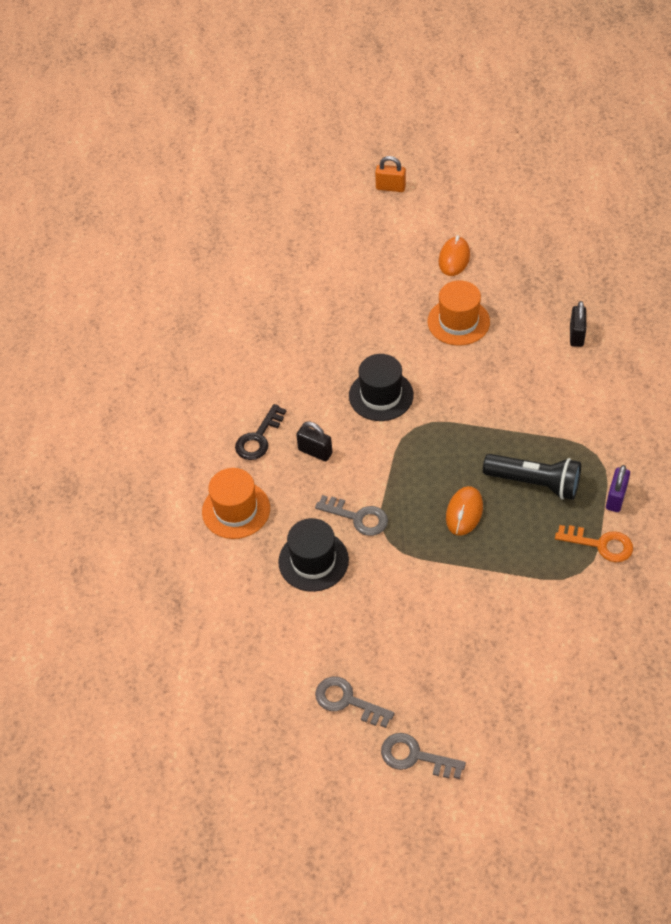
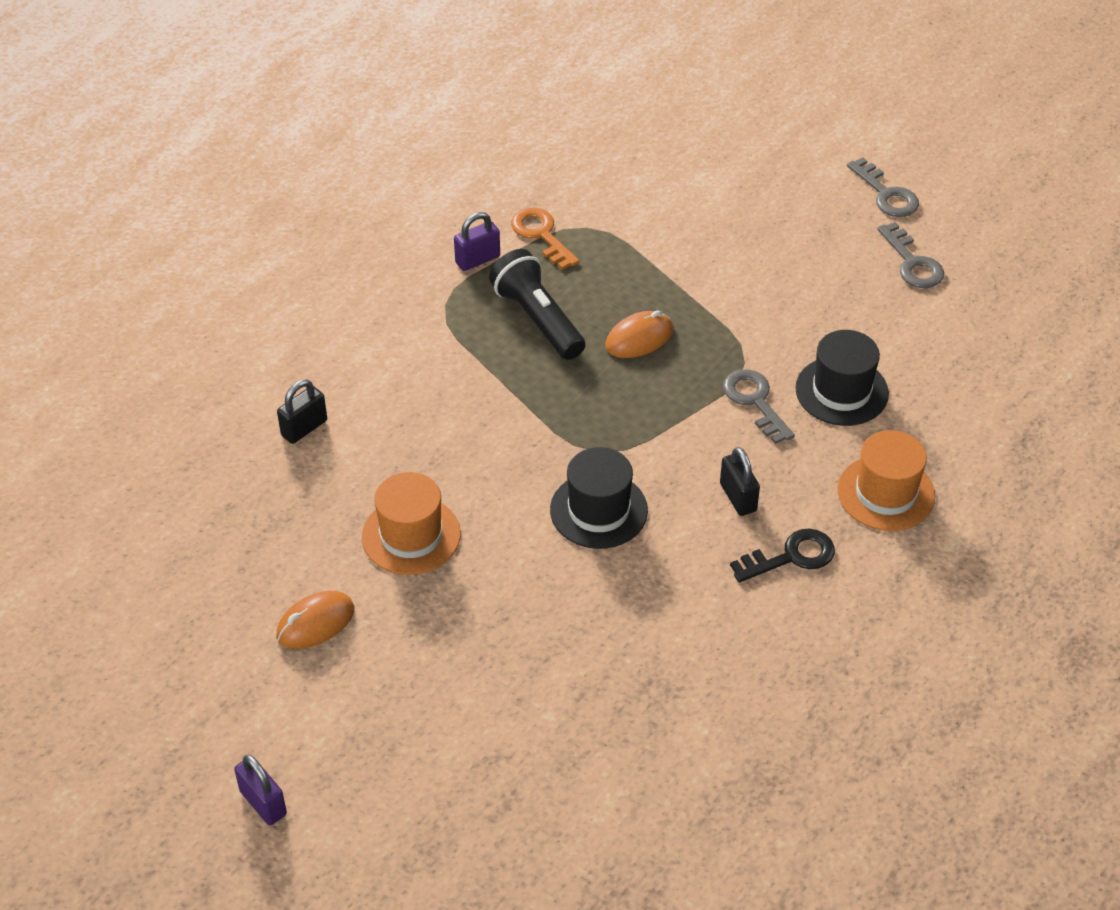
camera: 145 degrees left, 5 degrees down
orange padlock [375,156,406,192] -> purple padlock [234,755,287,825]

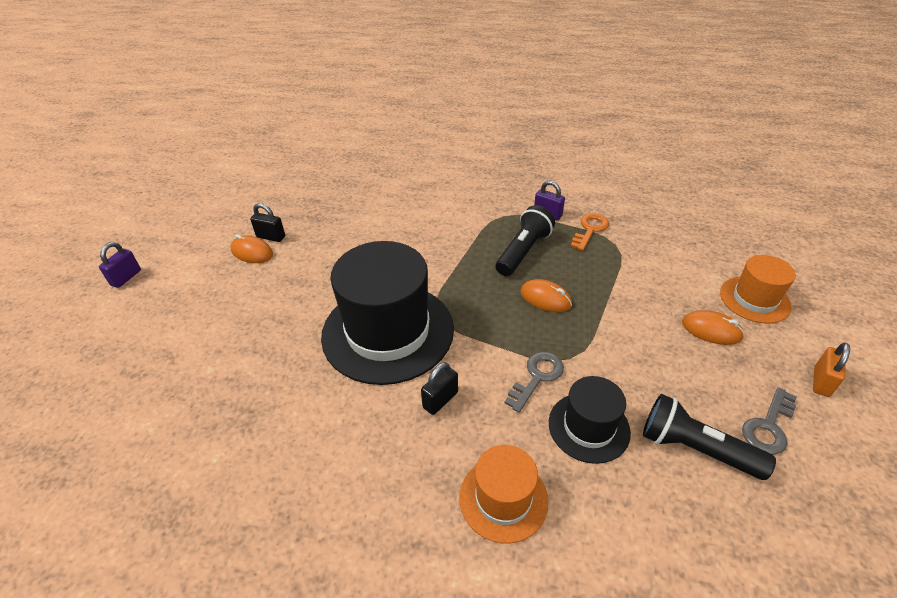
camera: 65 degrees right, 5 degrees down
black padlock [277,379,327,444] -> black padlock moved to [250,203,285,242]
orange hat [362,472,461,575] -> orange hat moved to [720,255,796,324]
black hat [550,447,648,549] -> black hat [321,241,454,385], size x1.93
black key [730,529,835,582] -> none
grey key [847,157,919,217] -> orange padlock [813,343,850,397]
none -> black flashlight [643,394,776,480]
none -> orange mouse [682,310,745,345]

